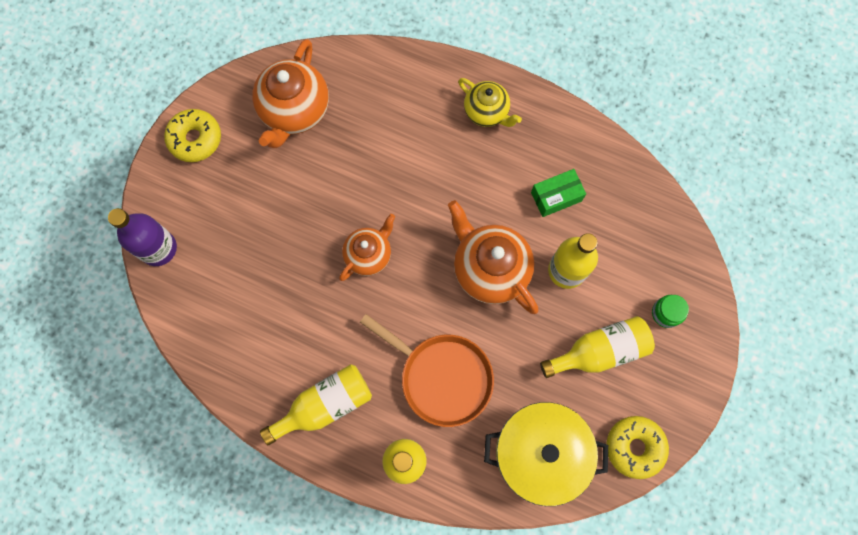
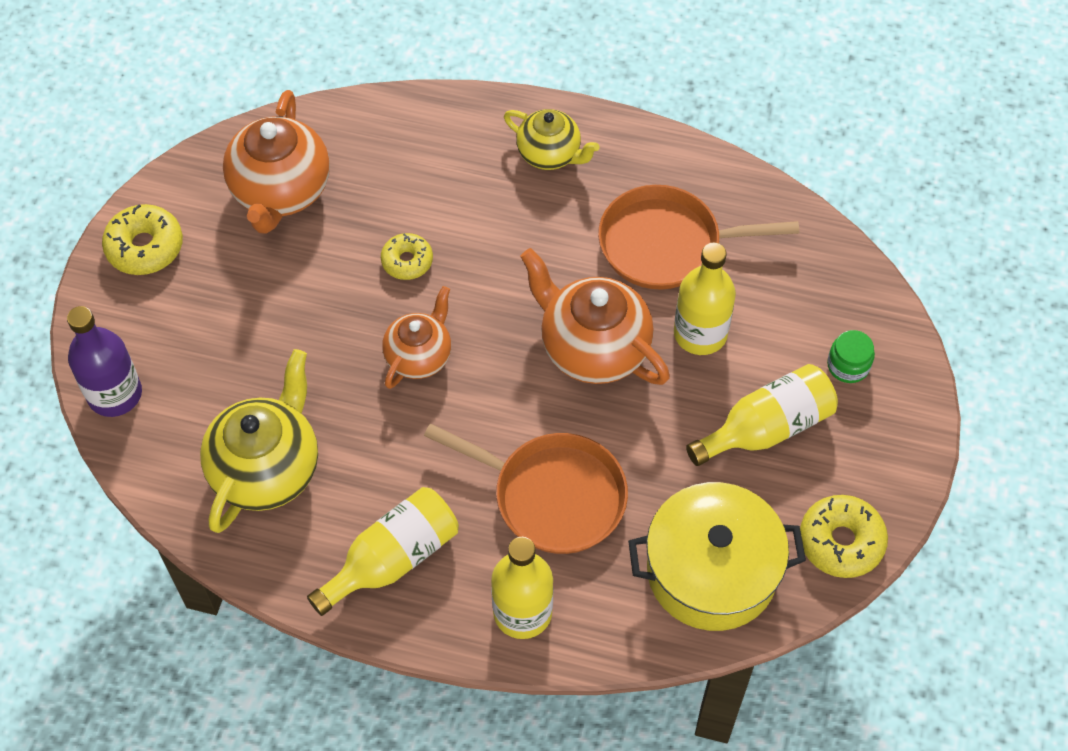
camera: 10 degrees left, 15 degrees down
green box [531,169,586,217] -> orange pan [598,185,799,290]
none -> yellow teapot [200,349,318,533]
none -> yellow donut [381,233,433,280]

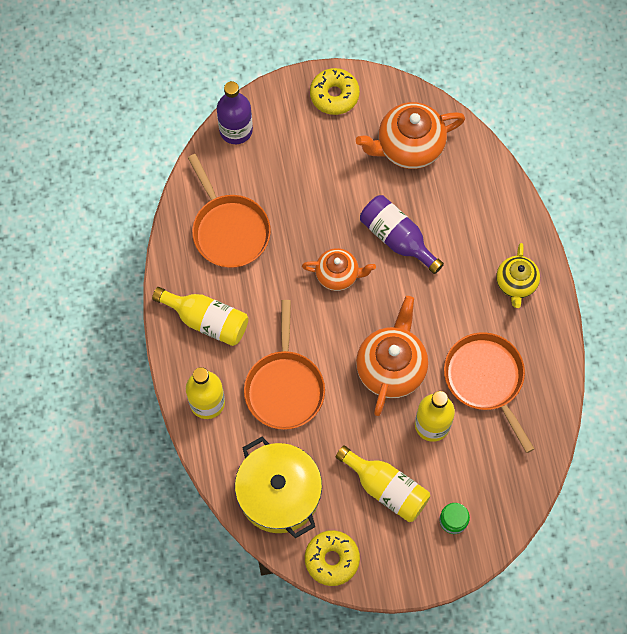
camera: 65 degrees right, 10 degrees up
yellow teapot [200,349,318,533] -> orange pan [188,154,271,268]
yellow donut [381,233,433,280] -> purple bottle [360,195,444,274]

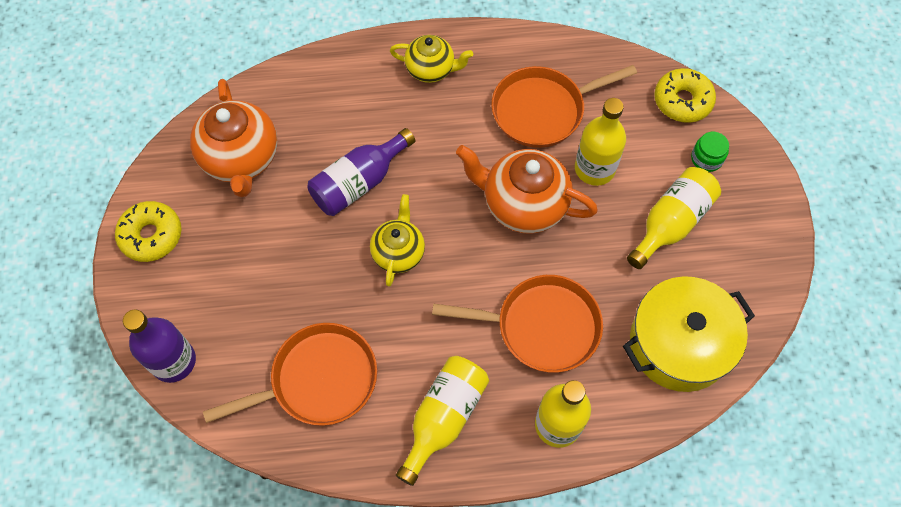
camera: 85 degrees left, 5 degrees down
orange teapot [302,248,376,291] -> yellow teapot [370,194,425,287]
yellow donut [305,530,360,586] -> yellow donut moved to [654,68,716,123]

